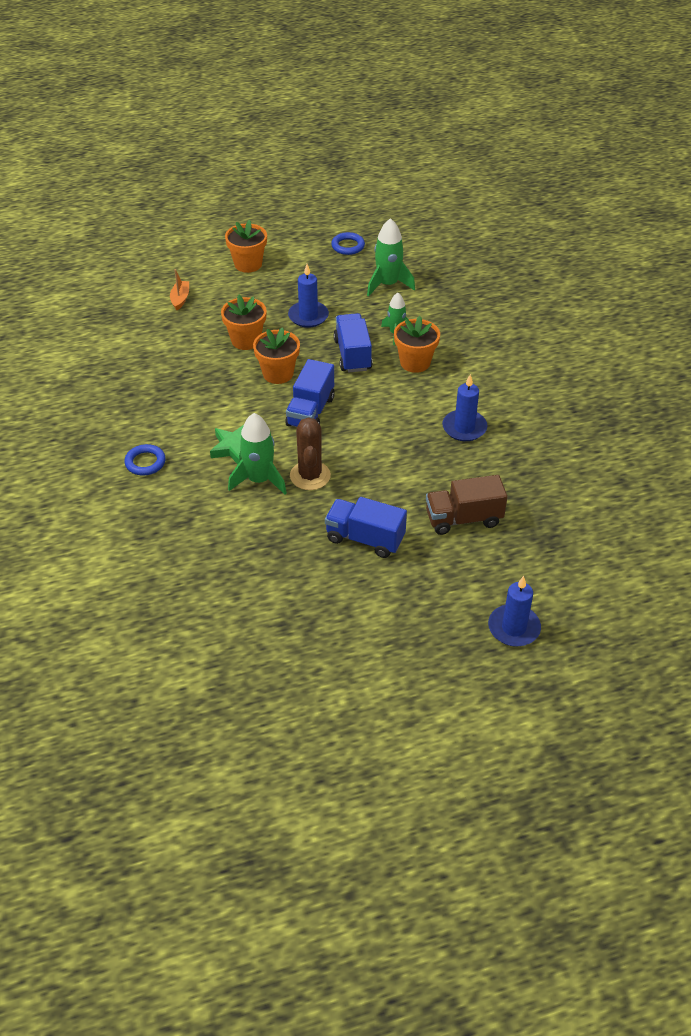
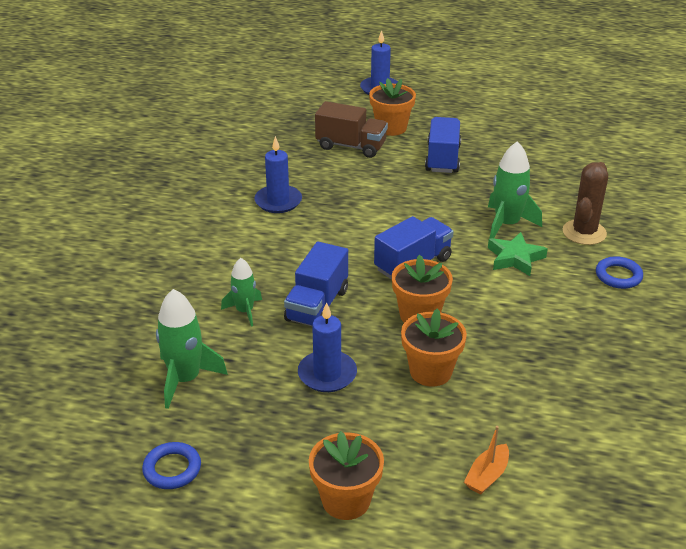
camera: 150 degrees left, 10 degrees down
brown cactus [290,417,331,490] -> brown cactus moved to [563,162,608,245]
blue truck [325,497,407,558] -> blue truck turned 135 degrees counterclockwise [425,117,461,173]
orange flower pot [394,316,440,373] -> orange flower pot moved to [369,78,416,136]

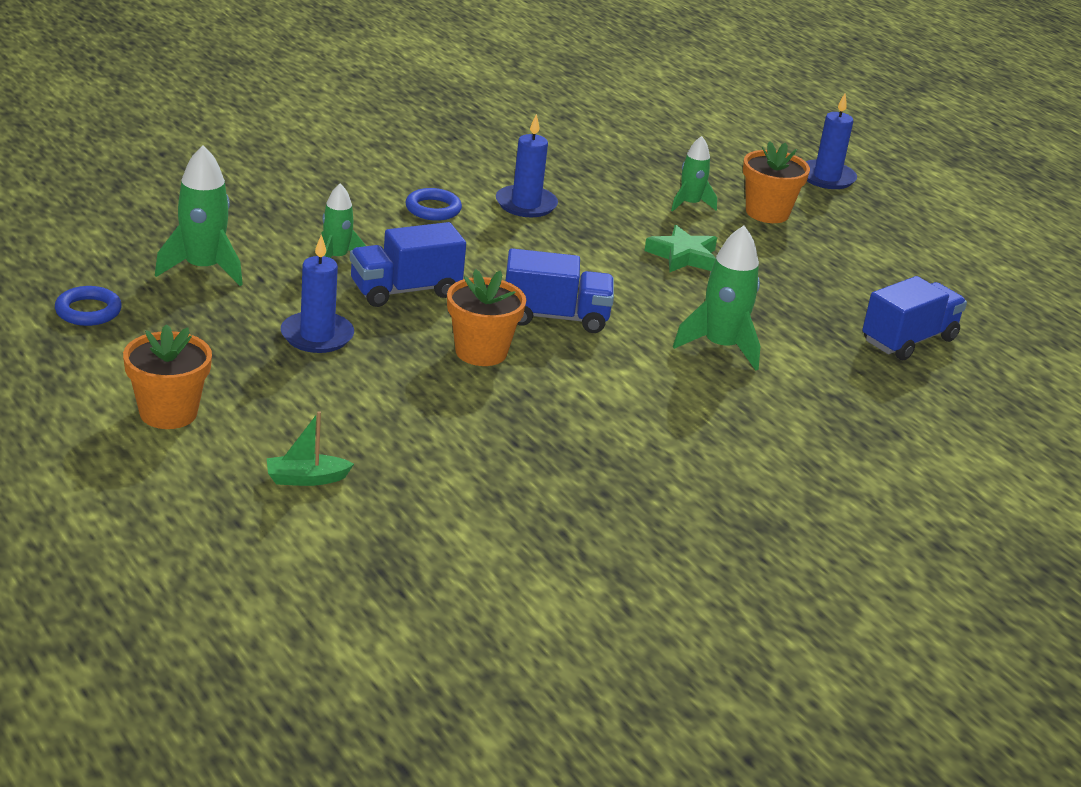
camera: 40 degrees right, 5 degrees down
brown truck [315,101,388,158] -> green rocket [671,136,717,212]
orange flower pot [401,308,467,387] -> none
blue truck [425,117,461,173] -> blue truck moved to [862,276,967,360]
orange boat [464,426,509,495] -> green boat [267,411,354,486]
green star [488,232,548,276] -> green star moved to [644,225,717,272]
brown cactus [563,162,608,245] -> none
blue ring [596,256,643,289] -> blue ring moved to [405,188,462,221]

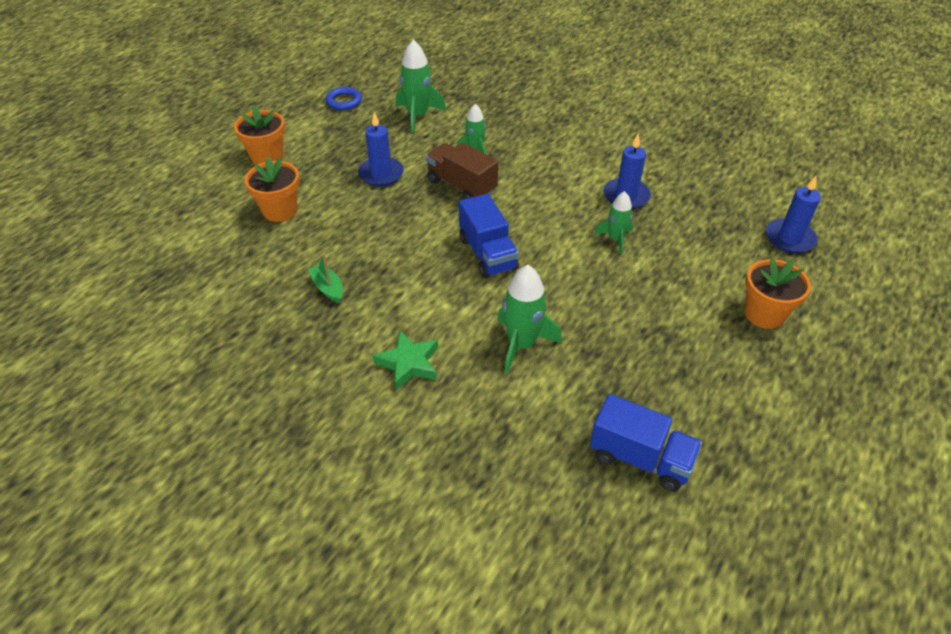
camera: 70 degrees right, 15 degrees up
green boat [267,411,354,486] -> green boat moved to [308,253,343,303]
blue truck [350,222,466,307] -> brown truck [426,142,498,199]
blue ring [405,188,462,221] -> none
orange flower pot [447,269,526,366] -> orange flower pot moved to [244,157,300,222]
green star [644,225,717,272] -> green star moved to [373,331,438,390]
green rocket [671,136,717,212] -> green rocket moved to [595,191,633,255]
blue candle [805,93,857,189] -> blue candle moved to [766,176,821,253]

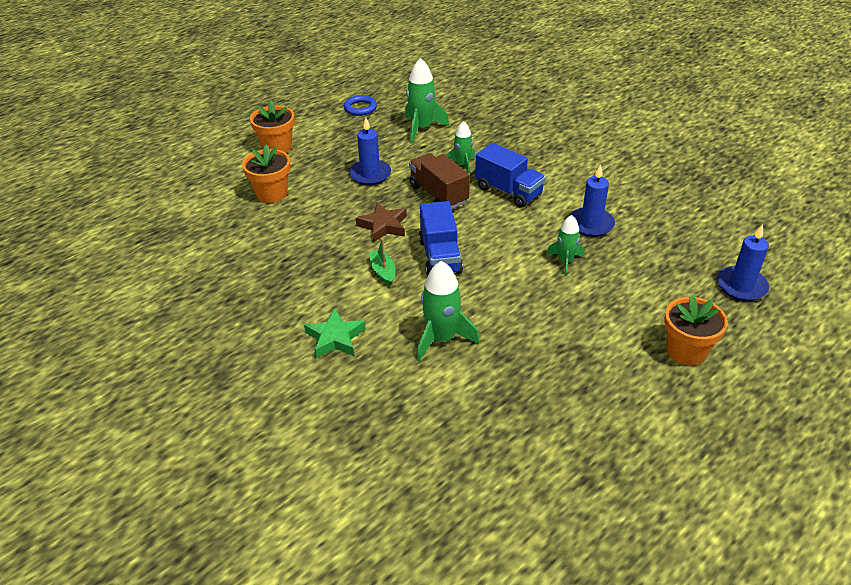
camera: 15 degrees right, 5 degrees down
green boat [308,253,343,303] -> green boat moved to [369,238,396,286]
blue truck [590,394,702,491] -> blue truck moved to [475,143,546,208]
none -> brown star [356,203,407,242]

